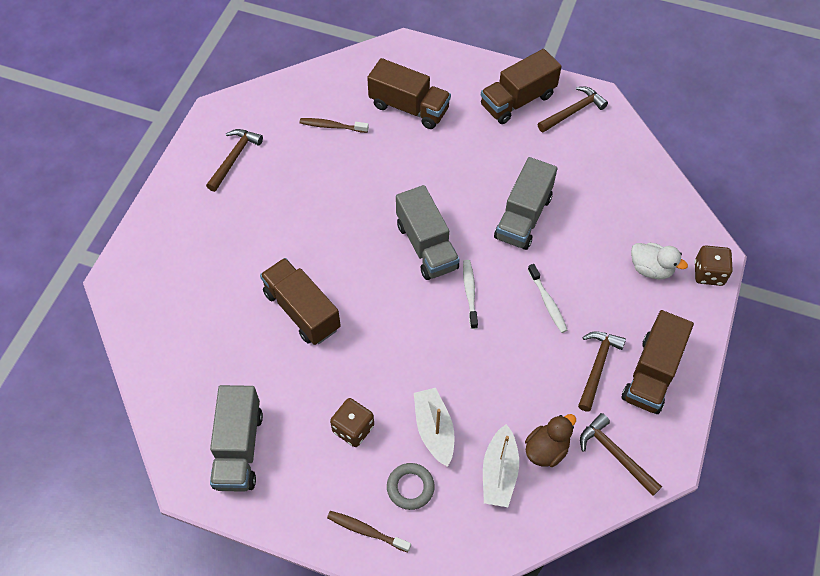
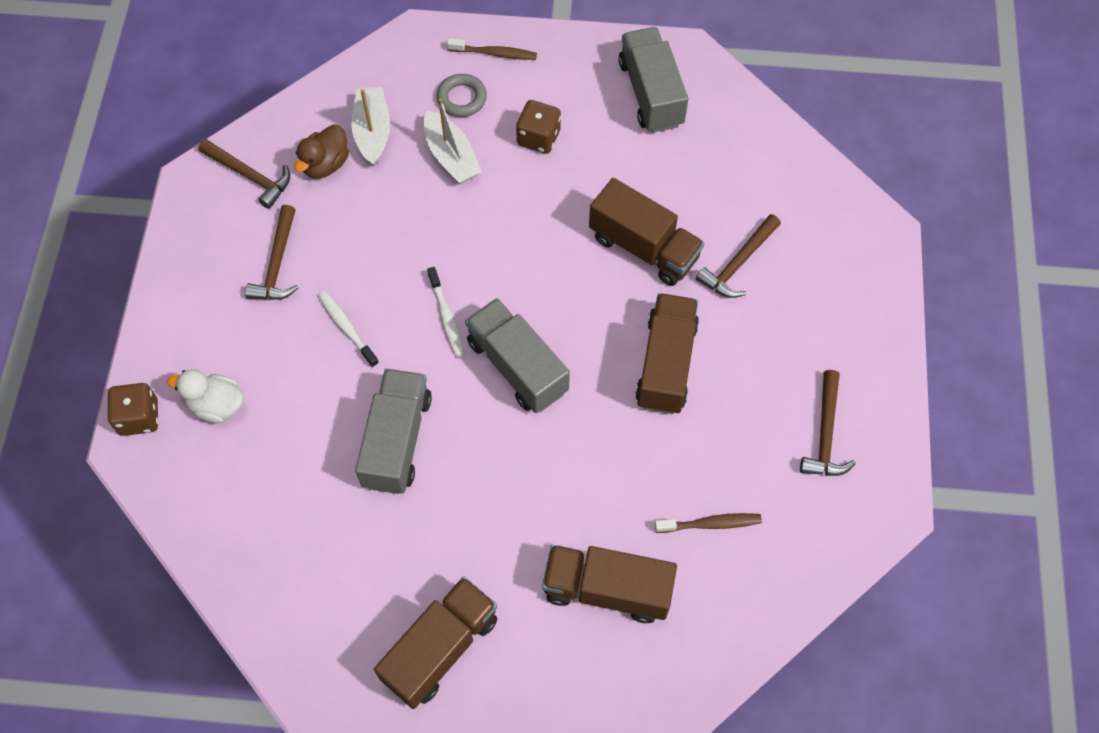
camera: 165 degrees right, 5 degrees up
brown hammer [538,86,608,133] -> brown hammer moved to [696,214,781,298]
brown truck [622,310,694,414] -> brown truck moved to [635,293,699,414]

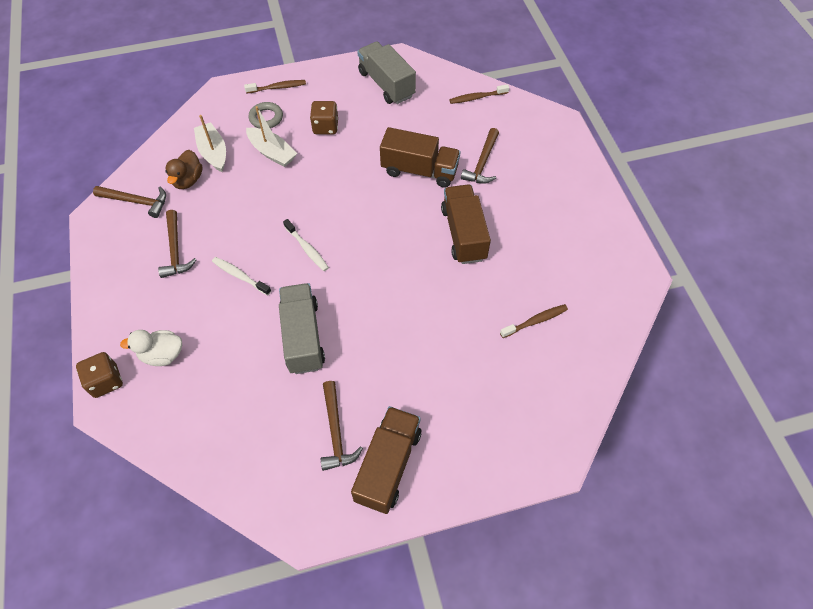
camera: 20 degrees left, 5 degrees down
grey truck [465,298,570,413] -> none
brown truck [542,545,677,623] -> none
brown hammer [800,370,856,476] -> brown hammer moved to [321,381,363,471]
none -> brown toothbrush [449,84,509,104]

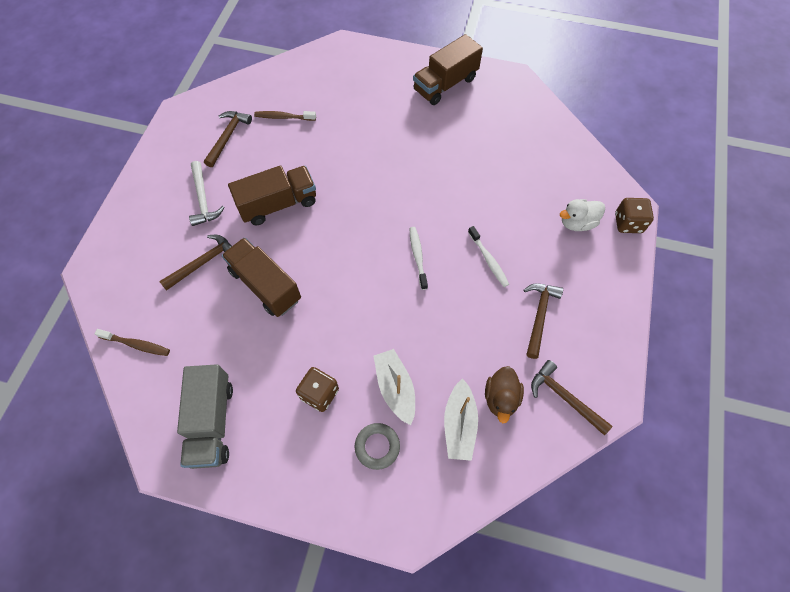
camera: 150 degrees left, 5 degrees up
white duck [120,330,182,366] -> white duck turned 135 degrees clockwise [560,199,605,231]
brown duck [165,150,202,189] -> brown duck turned 150 degrees clockwise [485,366,524,423]
brown toothbrush [244,80,306,94] -> none
grey truck [279,283,325,374] -> none
brown hammer [321,381,363,471] -> brown hammer moved to [204,111,252,167]
brown truck [441,184,491,264] -> brown truck turned 135 degrees counterclockwise [228,165,316,225]
none -> white hammer [189,161,225,226]

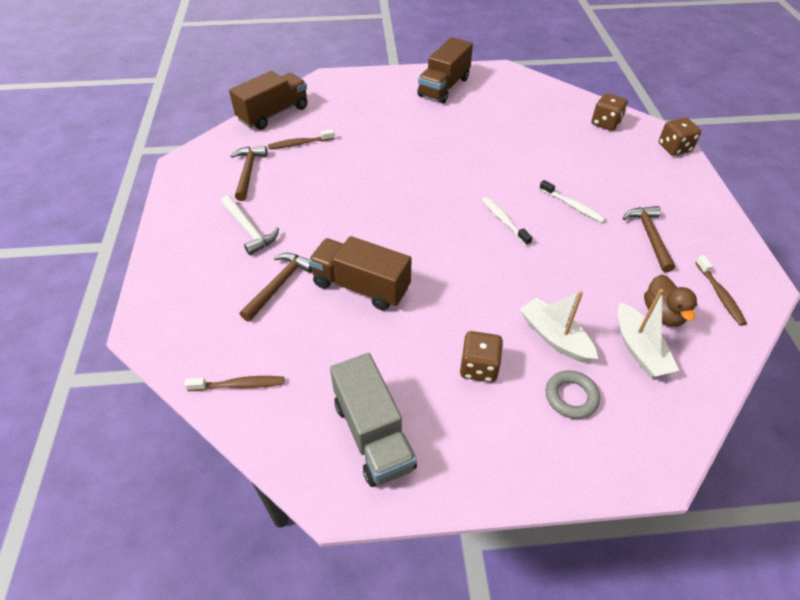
camera: 20 degrees left, 15 degrees down
brown truck [228,165,316,225] -> brown truck moved to [229,71,308,130]
brown hammer [531,360,612,435] -> brown toothbrush [695,255,747,326]
white duck [560,199,605,231] -> none
none -> brown dice [591,93,628,131]

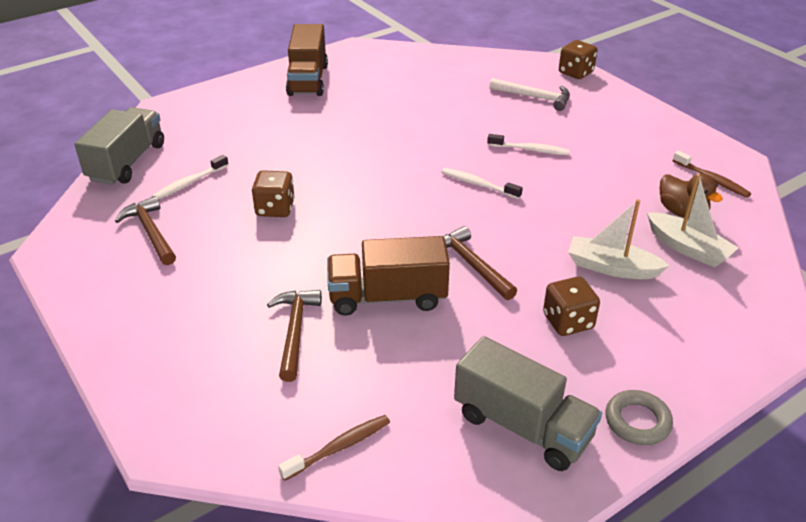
camera: 30 degrees left, 10 degrees down
white hammer [221,195,279,255] -> white hammer moved to [489,78,570,111]
brown truck [229,71,308,130] -> grey truck [74,107,164,185]
brown toothbrush [268,130,335,149] -> white toothbrush [152,155,229,199]
grey ring [546,370,600,419] -> grey ring moved to [605,390,673,445]
brown dice [591,93,628,131] -> brown dice moved to [252,170,295,217]
brown hammer [623,206,675,272] -> brown hammer moved to [444,226,517,300]

